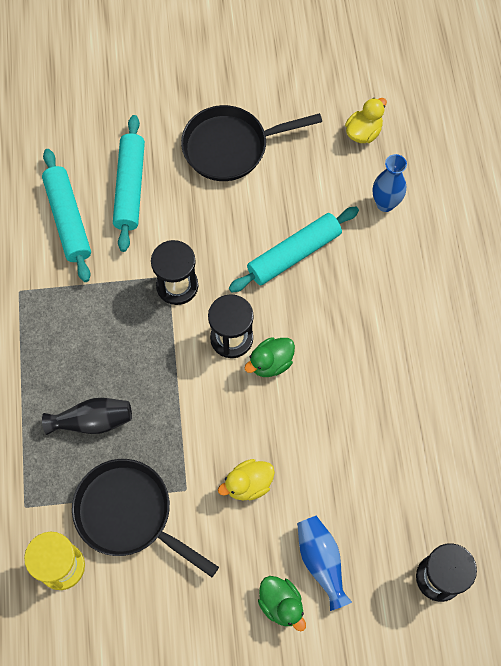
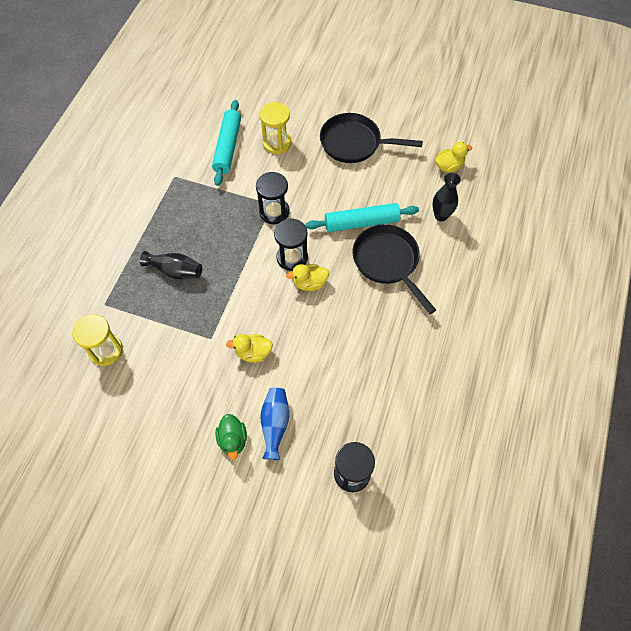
camera: 25 degrees right, 5 degrees down
black pan [72,459,219,577] -> black pan moved to [352,224,436,314]
turquoise rolling pin [113,115,145,252] -> yellow hourglass [260,102,291,154]
green duck [245,337,295,377] -> yellow duck [286,264,329,291]
blue vase [373,154,407,212] -> black vase [432,173,461,221]

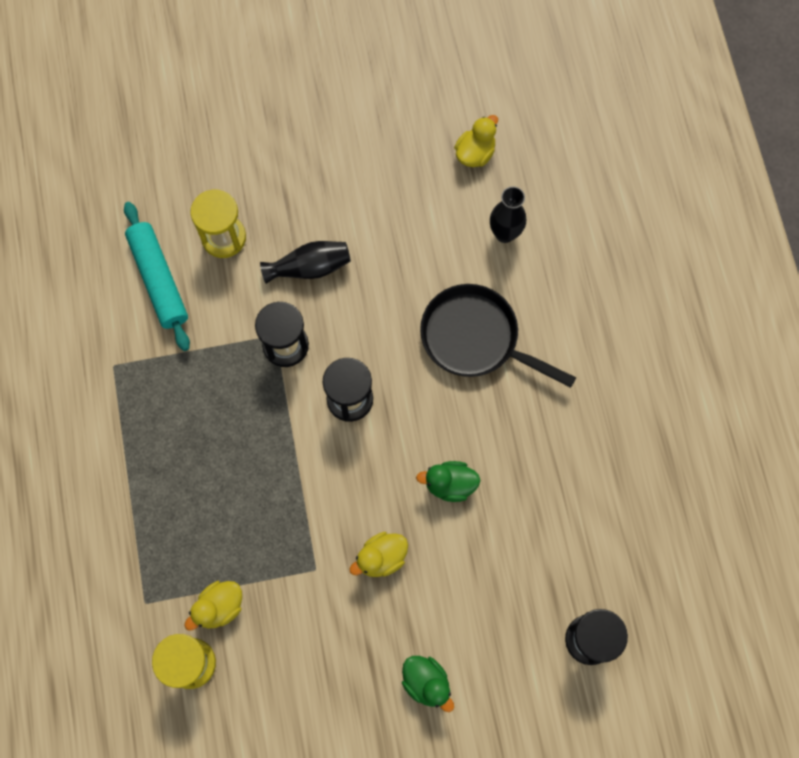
camera: 30 degrees left, 10 degrees up
black vase [140,251,202,279] -> black vase moved to [260,241,351,284]
blue vase [260,388,289,460] -> none
yellow duck [286,264,329,291] -> yellow duck moved to [184,581,242,630]
turquoise rolling pin [305,203,419,232] -> none
black pan [320,113,423,163] -> none
none -> green duck [416,461,480,502]

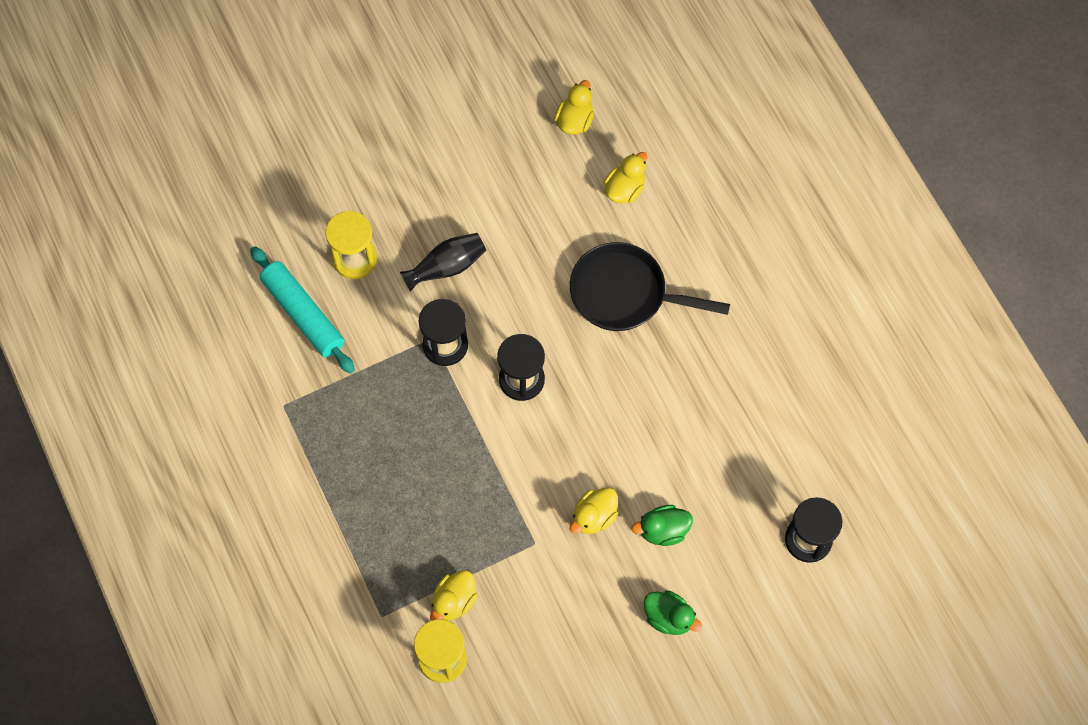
camera: 15 degrees left, 5 degrees down
green duck [416,461,480,502] -> green duck moved to [632,505,693,546]
black vase [490,186,526,243] -> yellow duck [603,152,647,203]

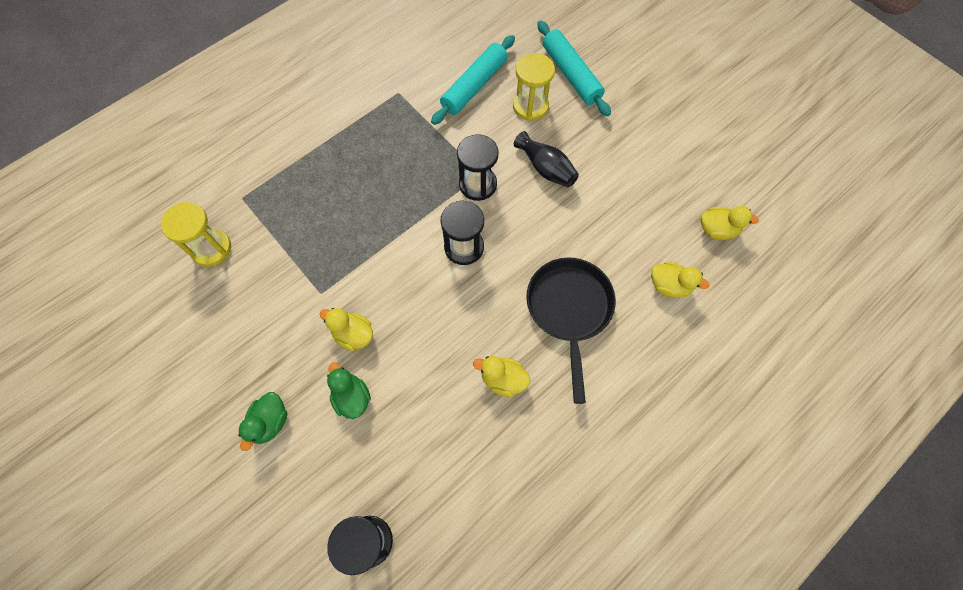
camera: 75 degrees right, 0 degrees up
yellow duck [430,570,477,621] -> yellow duck moved to [473,356,530,397]
none -> turquoise rolling pin [537,20,611,117]

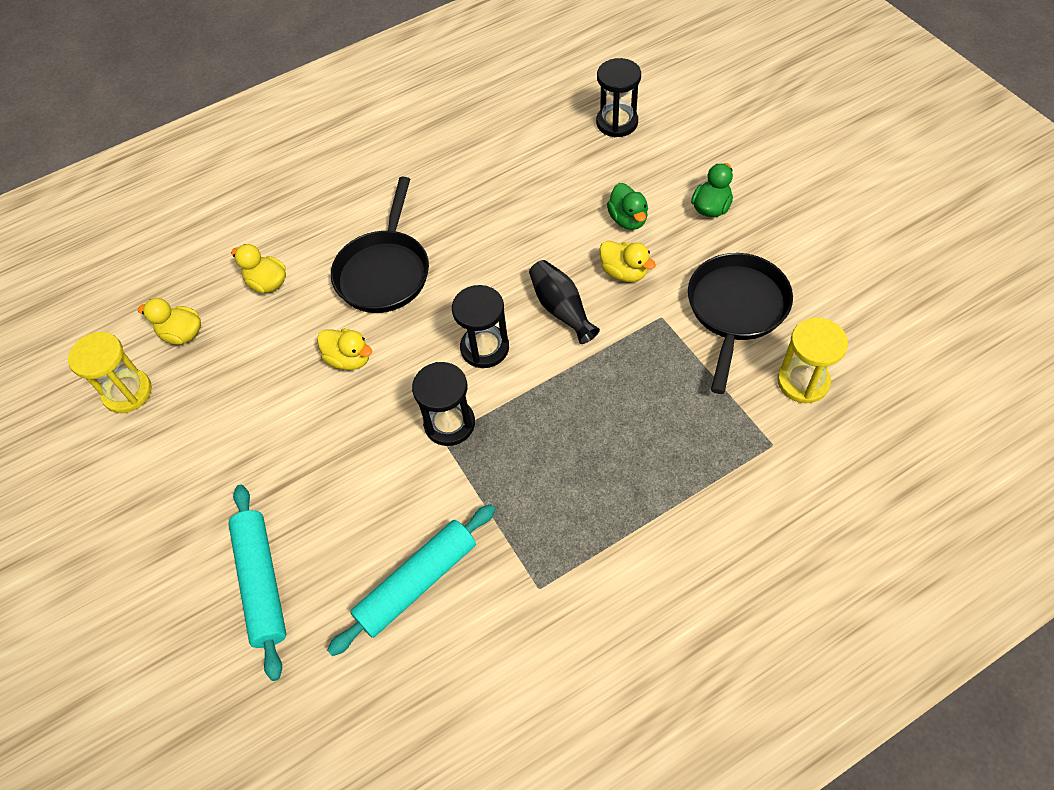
camera: 165 degrees left, 10 degrees down
yellow duck [473,356,530,397] -> yellow duck moved to [317,329,372,370]
yellow hourglass [513,53,555,121] -> yellow hourglass moved to [68,332,152,413]
black vase [514,131,579,187] -> black vase moved to [529,260,600,344]
none -> black pan [688,253,793,394]

